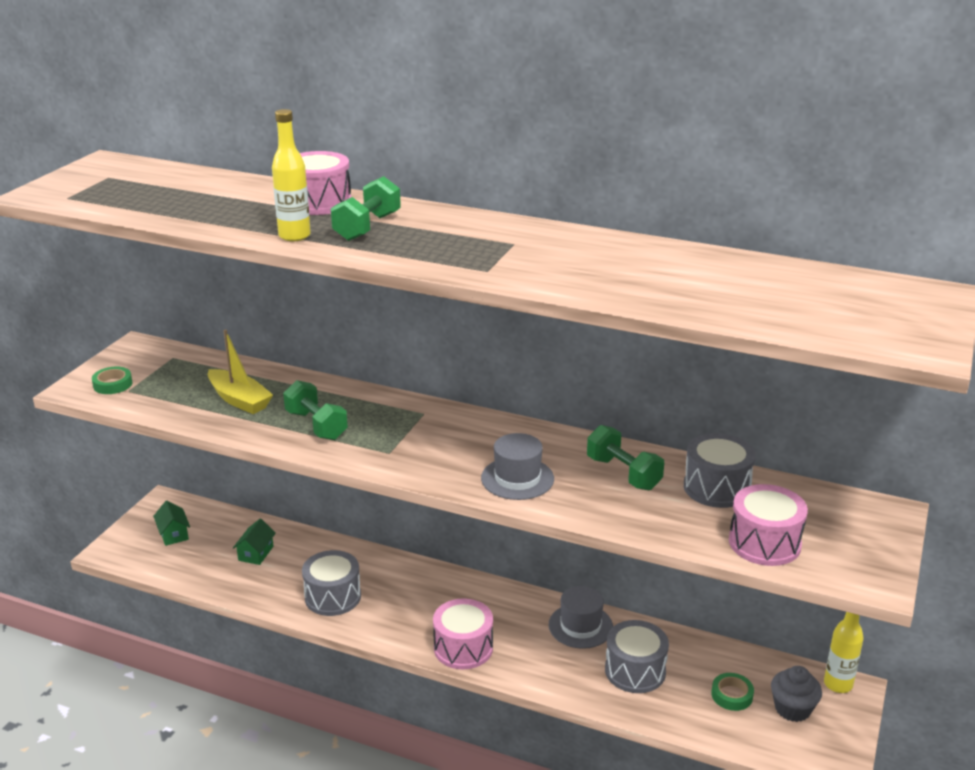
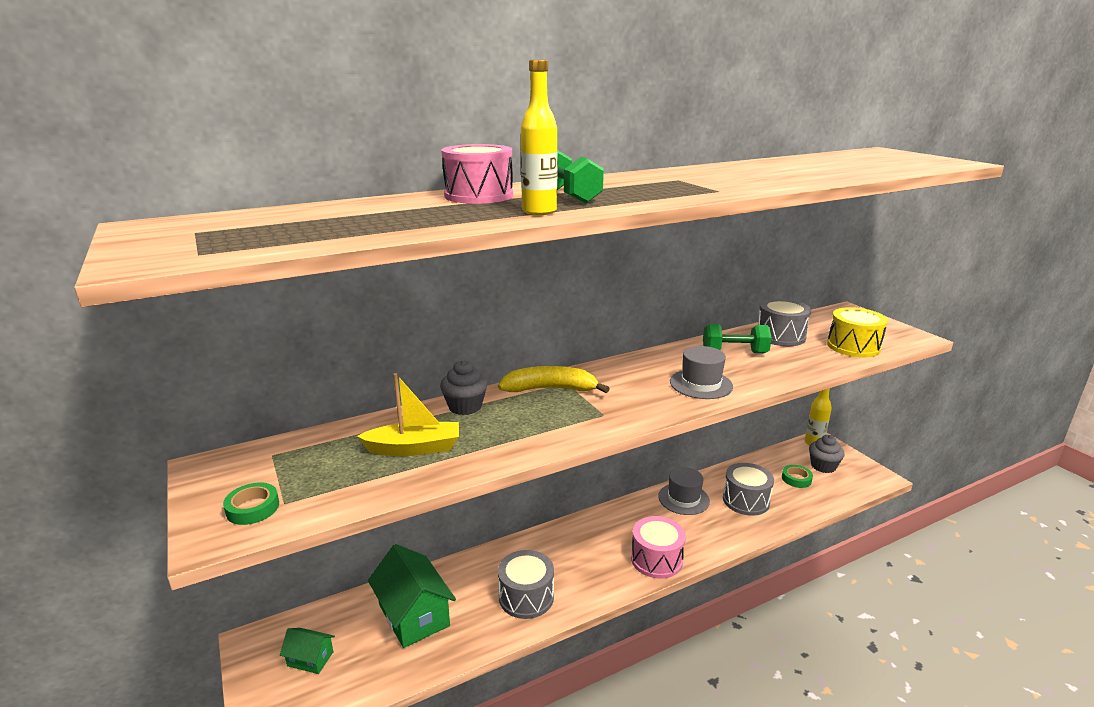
camera: 50 degrees left, 5 degrees down
green house [233,519,276,565] -> green house [368,544,456,648], size x1.94
green dumbbell [283,380,348,440] -> none
pink drum [729,484,808,566] -> yellow drum [827,307,888,357]
none -> grey cupcake [440,360,488,415]
none -> yellow banana [498,366,610,393]

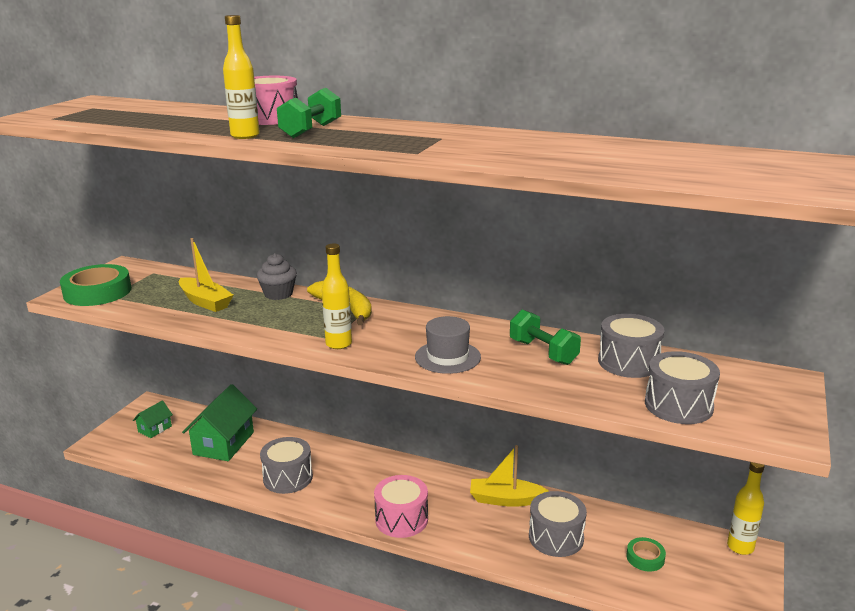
camera: 50 degrees right, 0 degrees up
green tape [223,483,279,525] -> green tape [60,264,131,306], size x1.96
green house [280,628,335,674] -> green house turned 60 degrees clockwise [133,400,173,438]
grey hat [658,467,710,515] -> yellow boat [470,445,549,507]
grey cupcake [809,435,845,473] -> none
yellow drum [827,307,888,357] -> grey drum [645,351,720,424]
none -> yellow bottle [322,244,352,349]

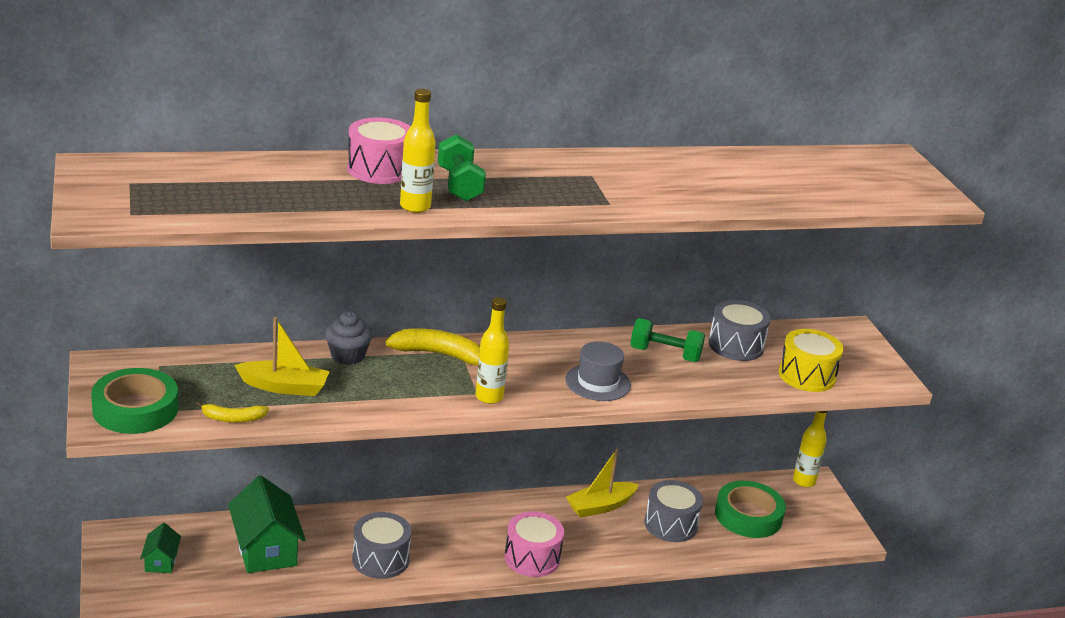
camera: 40 degrees left, 5 degrees up
green tape [626,537,666,572] -> green tape [715,481,786,538], size x1.96
grey drum [645,351,720,424] -> yellow drum [778,329,843,392]
none -> yellow banana [196,401,269,423]

